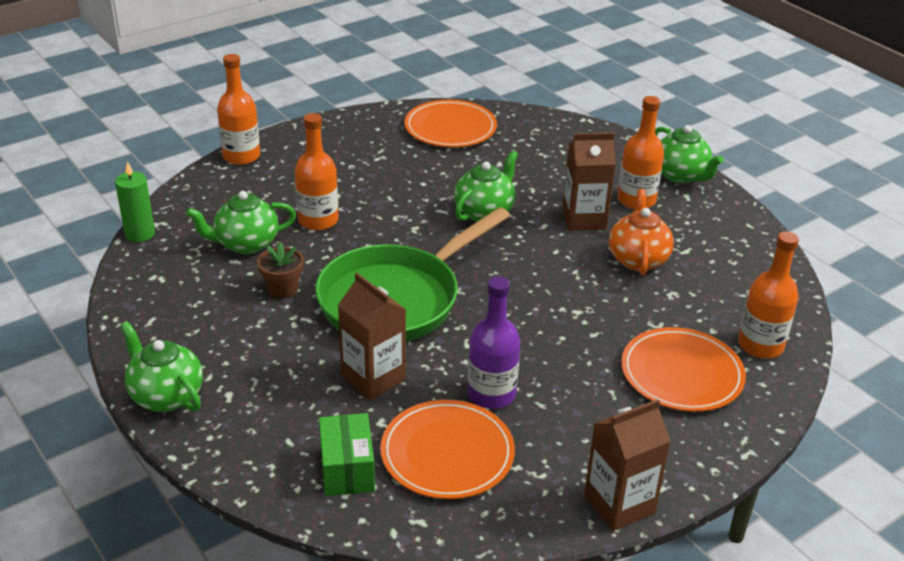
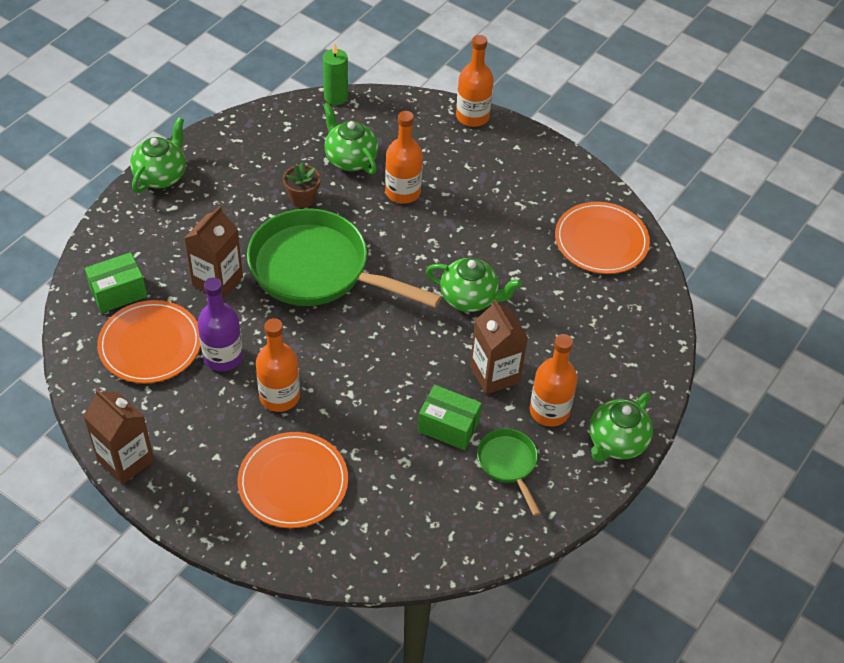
camera: 70 degrees right, 15 degrees up
orange teapot [609,189,674,275] -> green box [418,385,482,450]
orange bottle [738,231,799,359] -> orange bottle moved to [256,318,300,412]
none -> green pan [477,429,540,516]

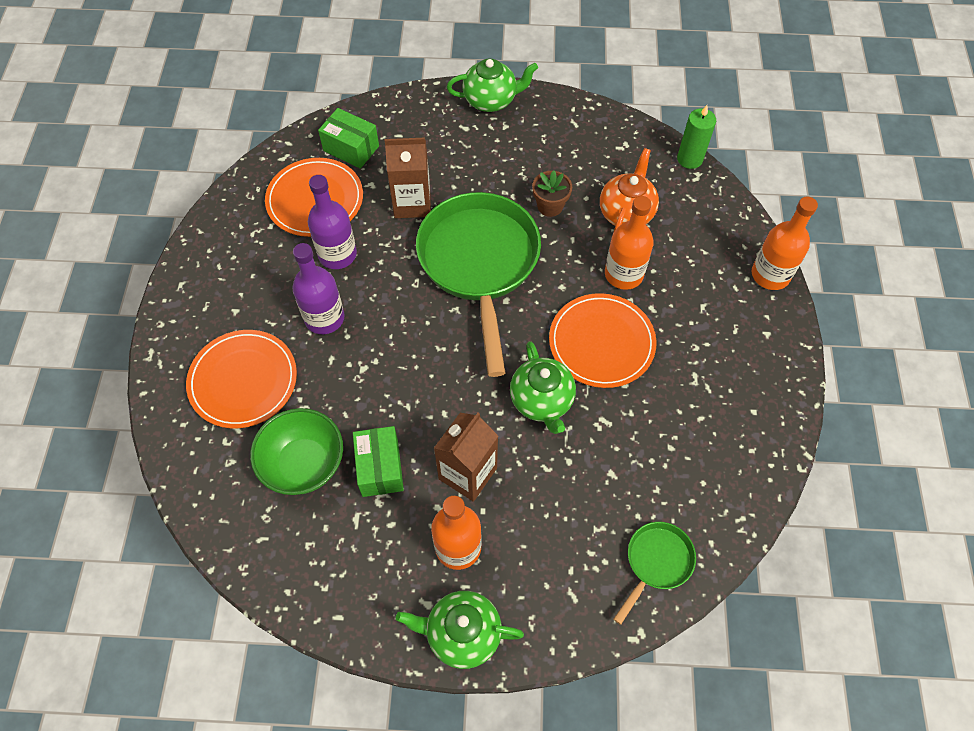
camera: 60 degrees right, 10 degrees up
brown carton [83,389,154,485] -> none
orange bottle [256,318,300,412] -> purple bottle [292,243,345,334]
green teapot [323,103,378,174] -> orange teapot [600,148,659,231]
green pan [477,429,540,516] -> green pan moved to [614,522,696,625]
orange plate [555,202,650,274] -> orange plate moved to [549,293,657,388]
none -> green bowl [250,408,343,495]

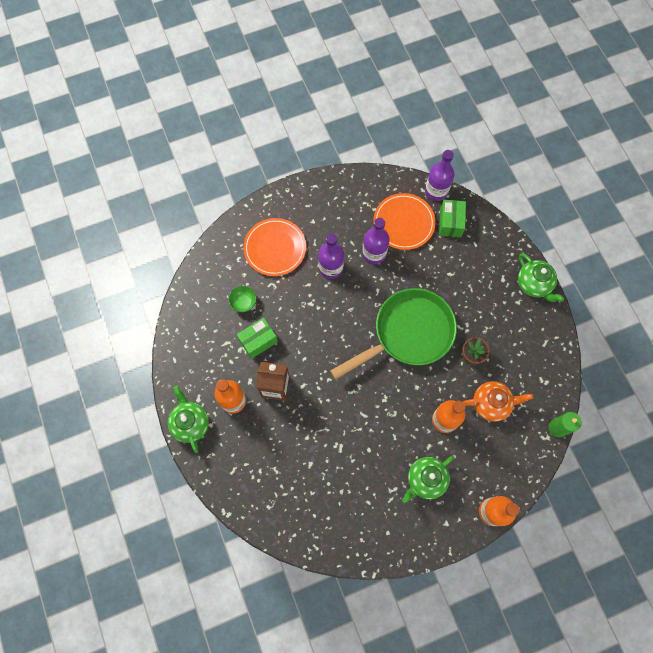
camera: 65 degrees right, 10 degrees up
green bowl [250,408,343,495] -> green bowl [228,286,256,312], size x0.55
brown carton [385,138,431,218] -> none
green teapot [510,341,576,434] -> green teapot moved to [402,456,454,503]
orange plate [549,293,657,388] -> none
green pan [614,522,696,625] -> none
none -> purple bottle [425,150,454,201]

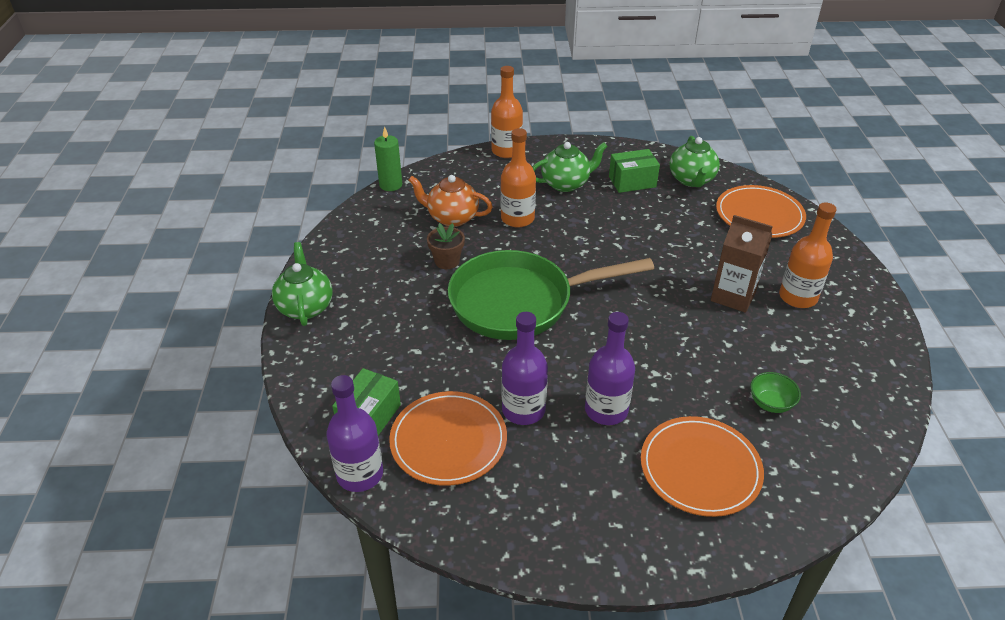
camera: 160 degrees left, 30 degrees down
green teapot [168,386,209,453] -> green teapot moved to [670,136,720,187]
green box [237,318,278,359] -> green box moved to [609,149,660,193]
none -> orange plate [716,185,806,238]

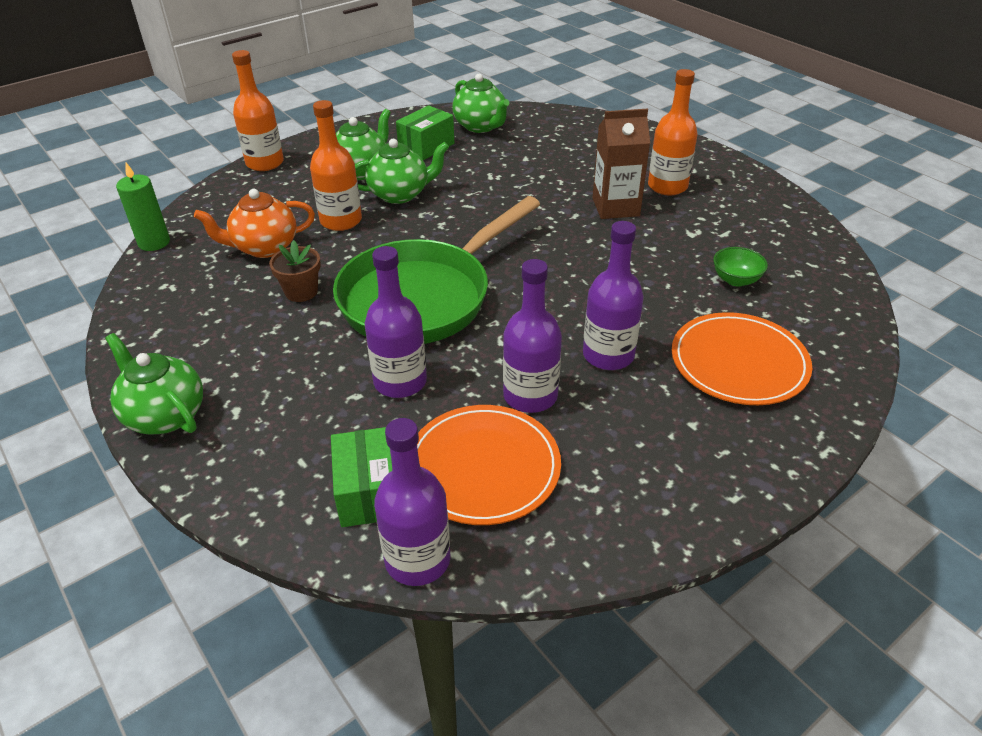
camera: 35 degrees left, 0 degrees up
orange plate [716,185,806,238] -> none
none -> green teapot [355,139,449,204]
none -> purple bottle [365,246,427,398]

